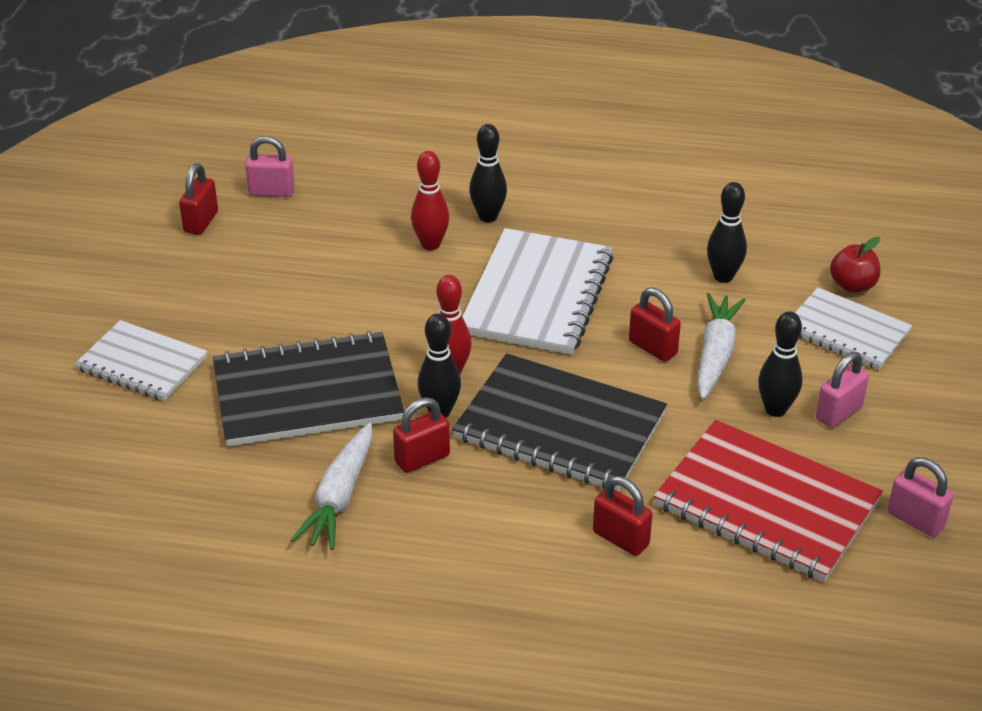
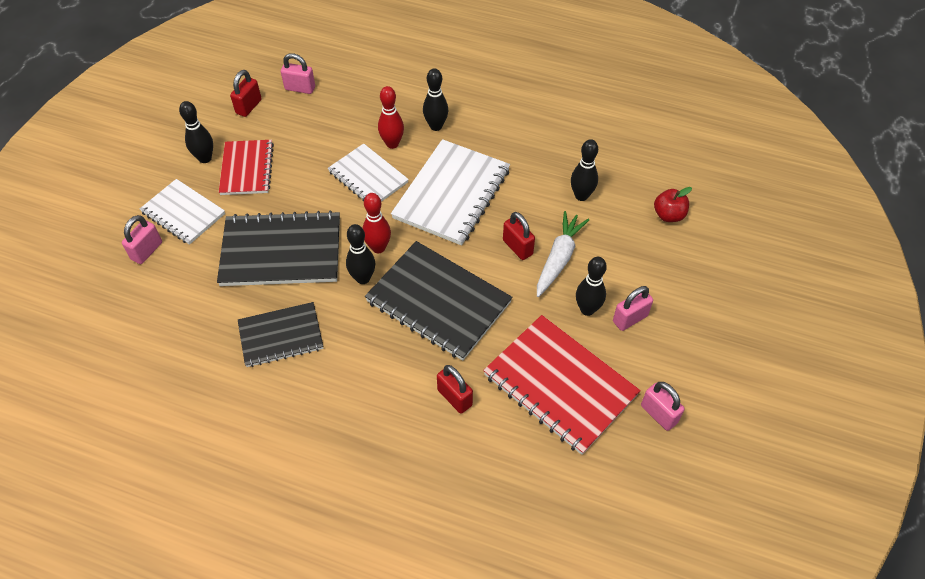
camera: 10 degrees right, 15 degrees up
white carrot [291,423,373,550] -> black notebook [238,302,323,367]
red padlock [393,398,450,473] -> none
white notebook [795,288,912,370] -> white notebook moved to [328,143,409,202]
none -> pink padlock [122,215,162,264]
none -> black bowling pin [179,101,213,163]
none -> red notebook [219,140,274,195]

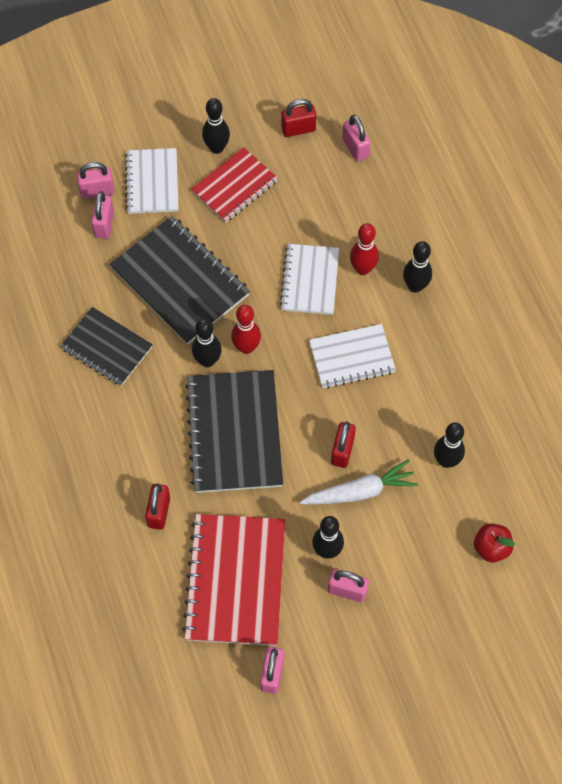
camera: 50 degrees right, 10 degrees up
white notebook [391,139,510,246] -> white notebook [309,324,396,389], size x0.63
none -> pink padlock [91,191,114,239]

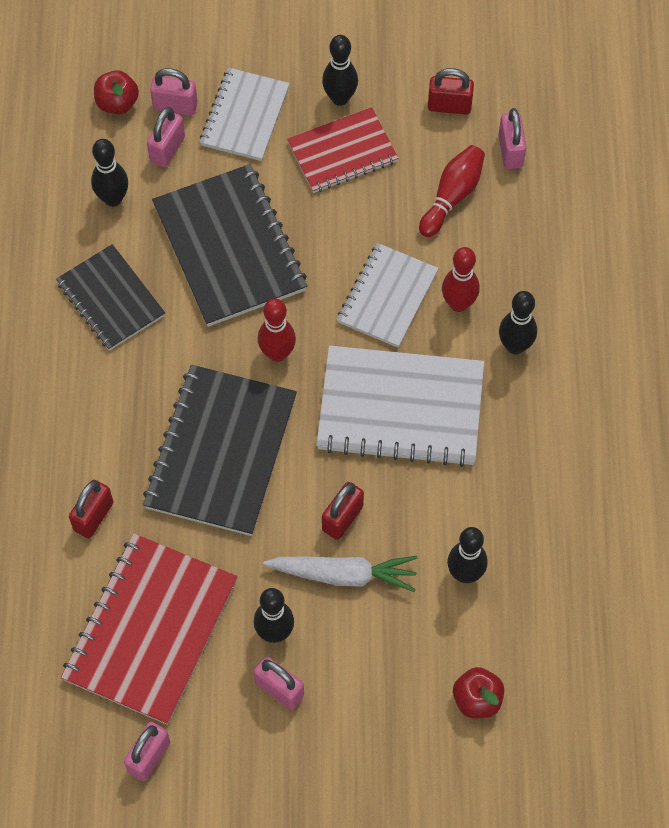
camera: 20 degrees right, 0 degrees up
black bowling pin [192,318,222,367] -> black bowling pin moved to [91,139,128,207]
white notebook [309,324,396,389] -> white notebook [316,345,484,467], size x1.60
none -> red apple [94,70,139,114]
none -> red bowling pin [419,145,485,237]

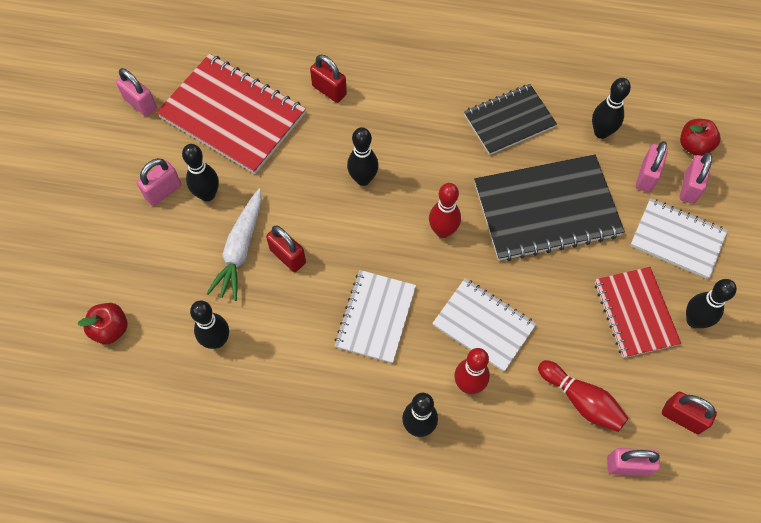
camera: 100 degrees right, 0 degrees up
black notebook [143,365,297,536] -> black bowling pin [347,127,379,186]
pink padlock [147,107,185,167] -> pink padlock turned 75 degrees clockwise [636,141,668,192]
white notebook [316,345,484,467] -> white notebook [335,270,416,363], size x0.63
red padlock [428,68,474,115] -> red padlock turned 75 degrees counterclockwise [662,392,717,434]

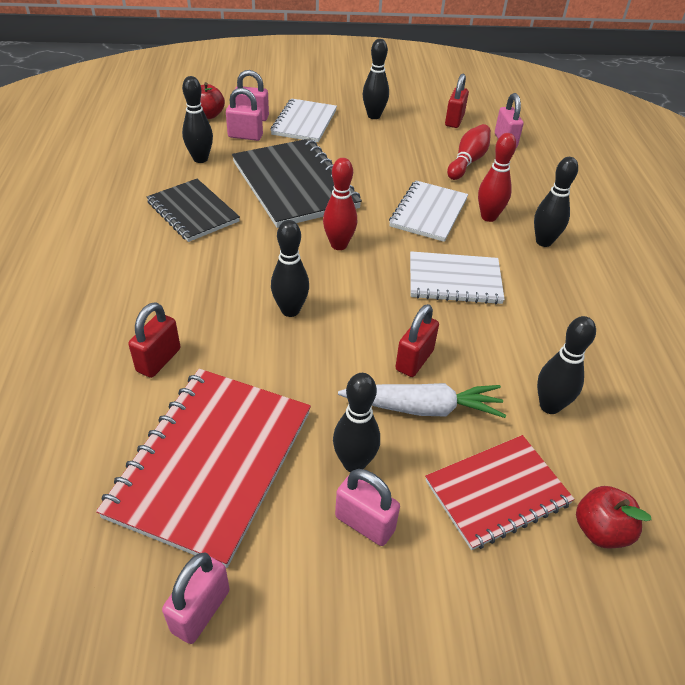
camera: 105 degrees left, 20 degrees down
red notebook [595,267,681,358] -> red notebook moved to [425,435,575,550]

